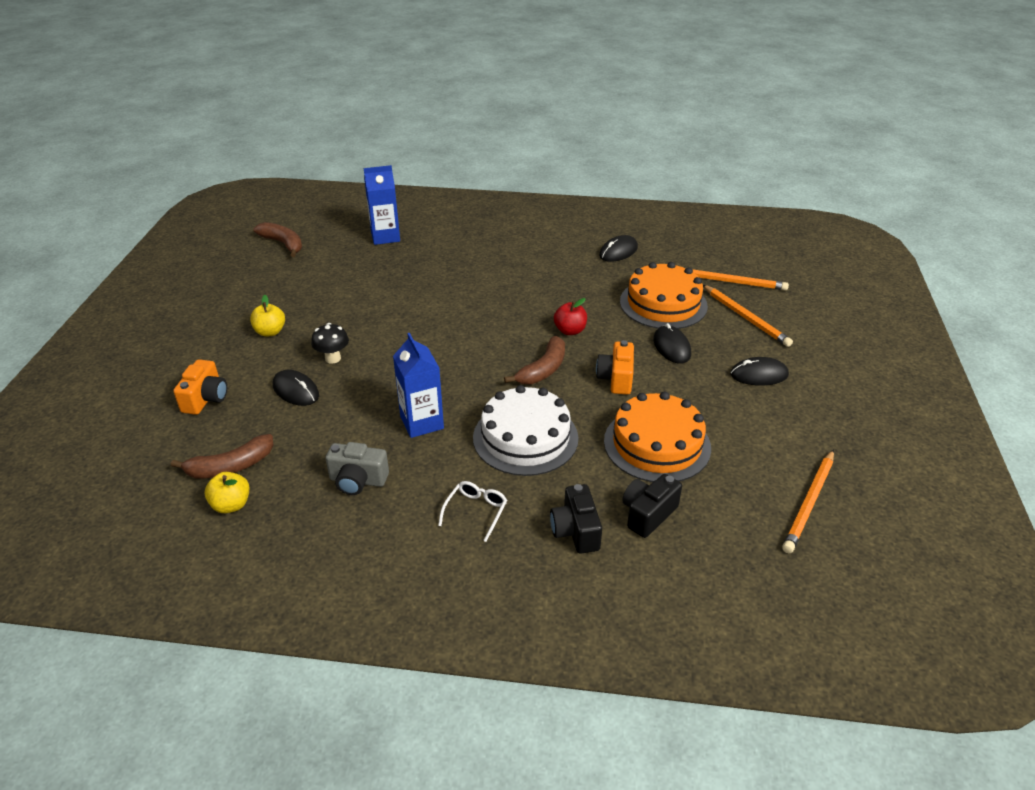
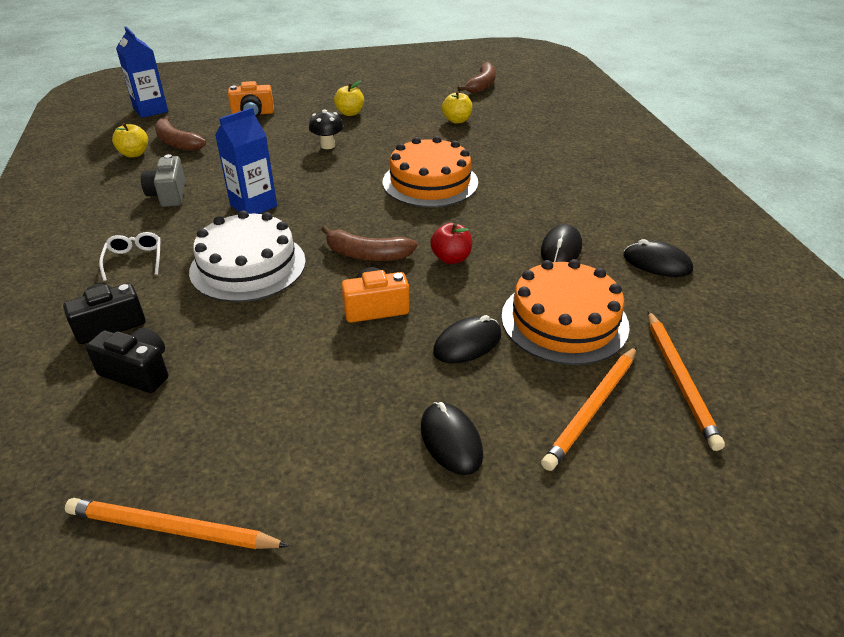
camera: 70 degrees right, 0 degrees up
black mouse [273,370,319,406] -> black mouse moved to [541,224,582,262]
blue carton [364,165,400,245] -> blue carton moved to [116,27,168,118]
white glasses [438,481,507,542] -> white glasses turned 105 degrees counterclockwise [99,232,161,281]
orange cake [604,392,711,482] -> orange cake moved to [382,136,478,207]
none -> yellow apple [442,91,472,124]

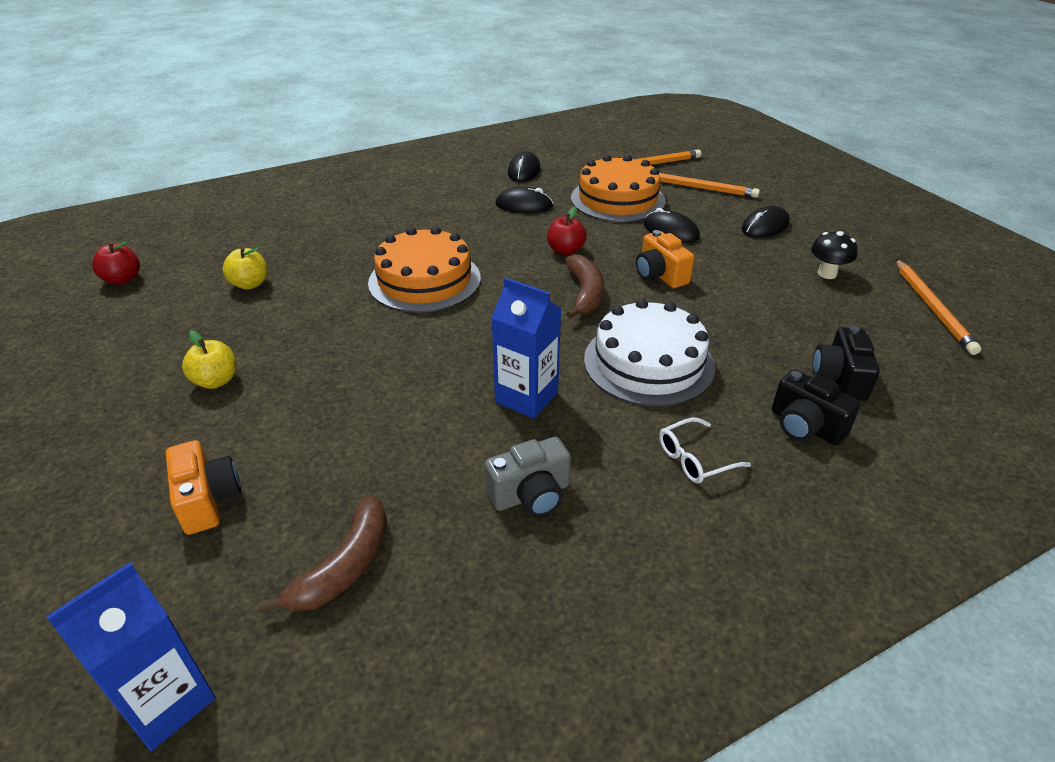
camera: 105 degrees left, 0 degrees up
yellow apple [112,123,148,158] -> none
black mushroom [309,109,343,149] -> black mushroom moved to [811,231,858,279]
brown banana [457,62,496,93] -> red apple [92,241,140,285]

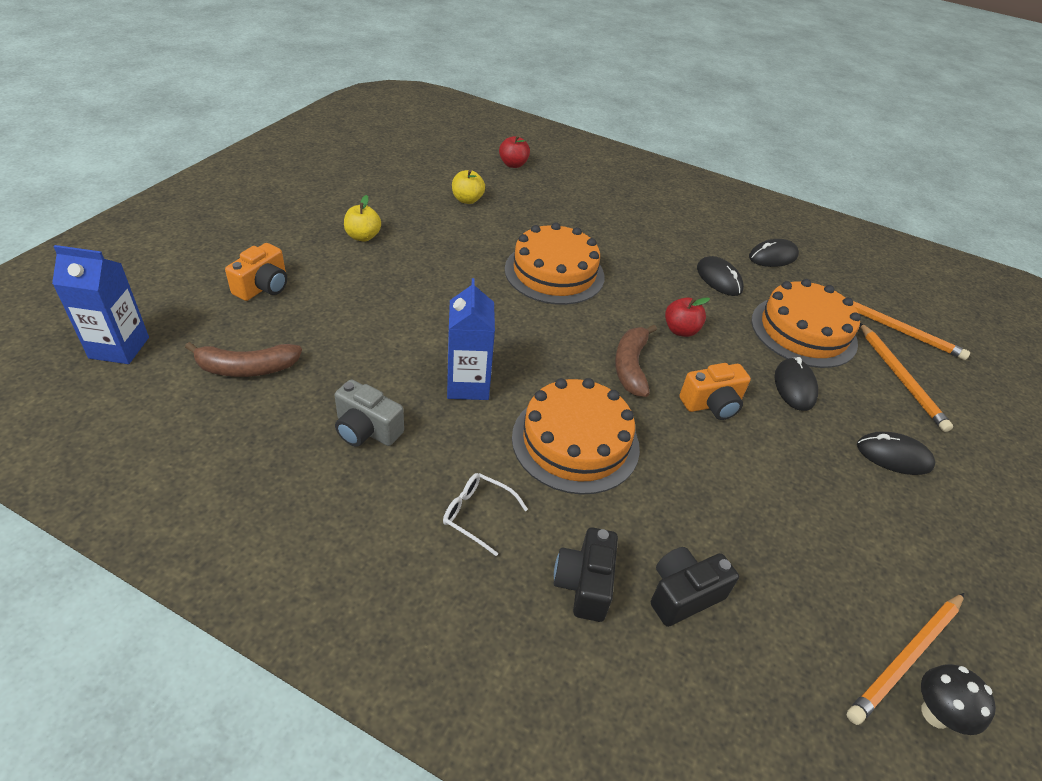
camera: 50 degrees right, 5 degrees up
red apple [92,241,140,285] -> red apple moved to [499,135,530,168]
brown banana [565,254,604,319] -> brown banana turned 135 degrees clockwise [615,325,657,397]
white cake [584,299,715,407] -> orange cake [512,378,640,494]
orange camera [636,230,694,288] -> orange camera turned 135 degrees counterclockwise [679,363,751,420]
black mushroom [811,231,858,279] -> black mushroom moved to [921,664,996,735]

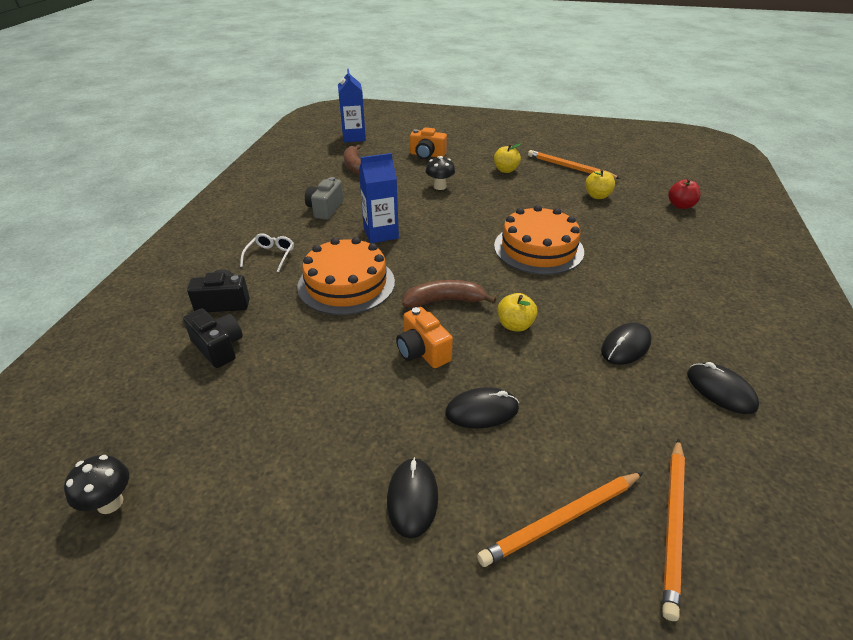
camera: 80 degrees right, 5 degrees down
red apple [665,297,710,337] -> yellow apple [498,293,537,332]
orange cake [751,279,861,368] -> none
orange pencil [847,593,964,725] -> orange pencil moved to [528,150,621,179]
none -> black mushroom [426,156,455,190]

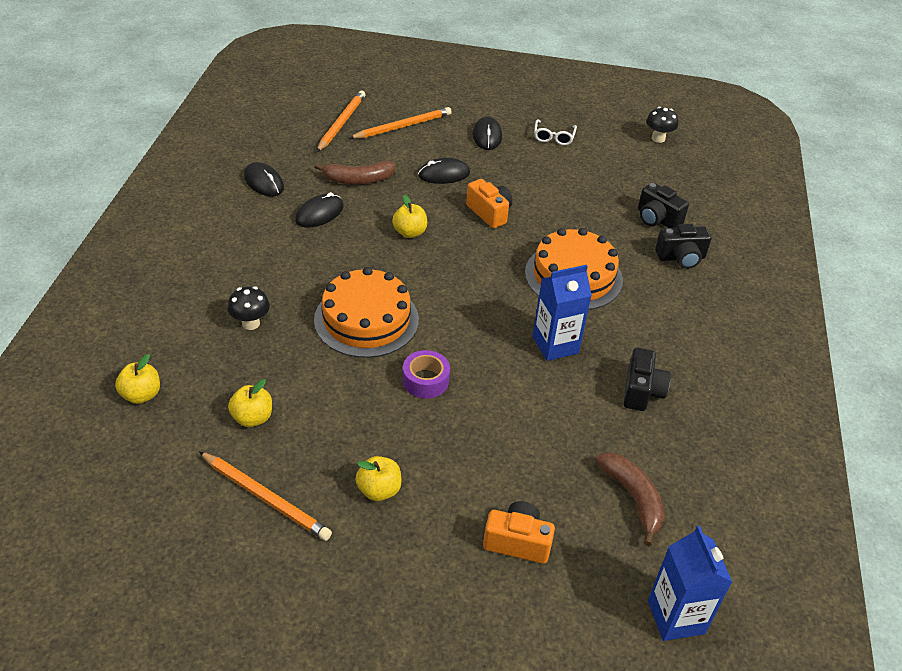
camera: 175 degrees right, 5 degrees up
white glasses [240,233,294,272] -> white glasses moved to [534,119,577,145]
grey camera [305,177,343,220] -> black camera [623,348,671,411]
brown banana [402,280,496,308] -> brown banana moved to [314,161,396,184]
black mushroom [426,156,455,190] -> black mushroom moved to [228,286,270,330]
red apple [668,179,701,209] -> yellow apple [115,354,160,404]
none -> purple tape [403,350,450,399]

